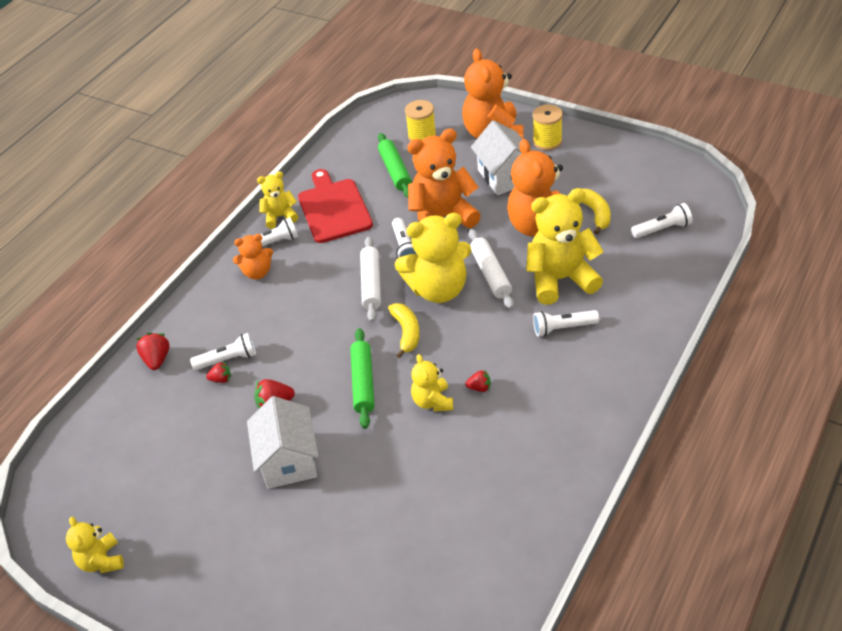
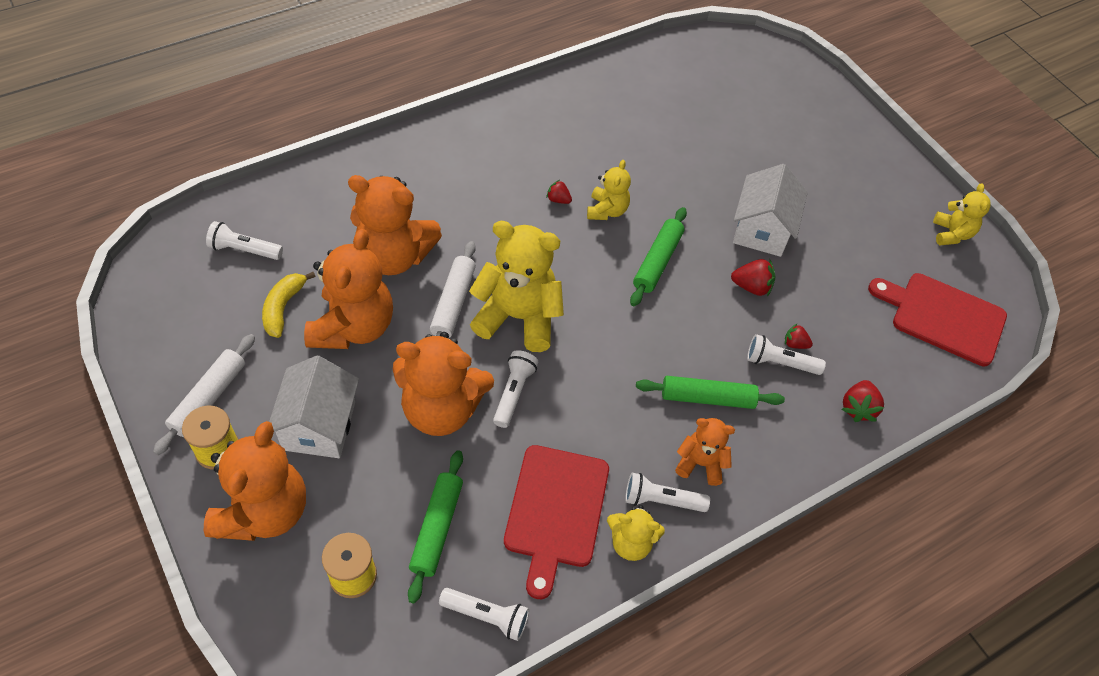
camera: 160 degrees left, 10 degrees up
white rolling pin [360,237,381,322] -> white rolling pin moved to [153,334,255,455]
yellow banana [388,303,420,358] -> none
yellow teddy bear [526,188,604,305] -> orange teddy bear [348,175,442,275]
white flashlight [533,310,599,337] -> white flashlight moved to [439,588,529,641]
none -> green rolling pin [636,376,785,409]
none -> red cutting board [868,273,1007,366]

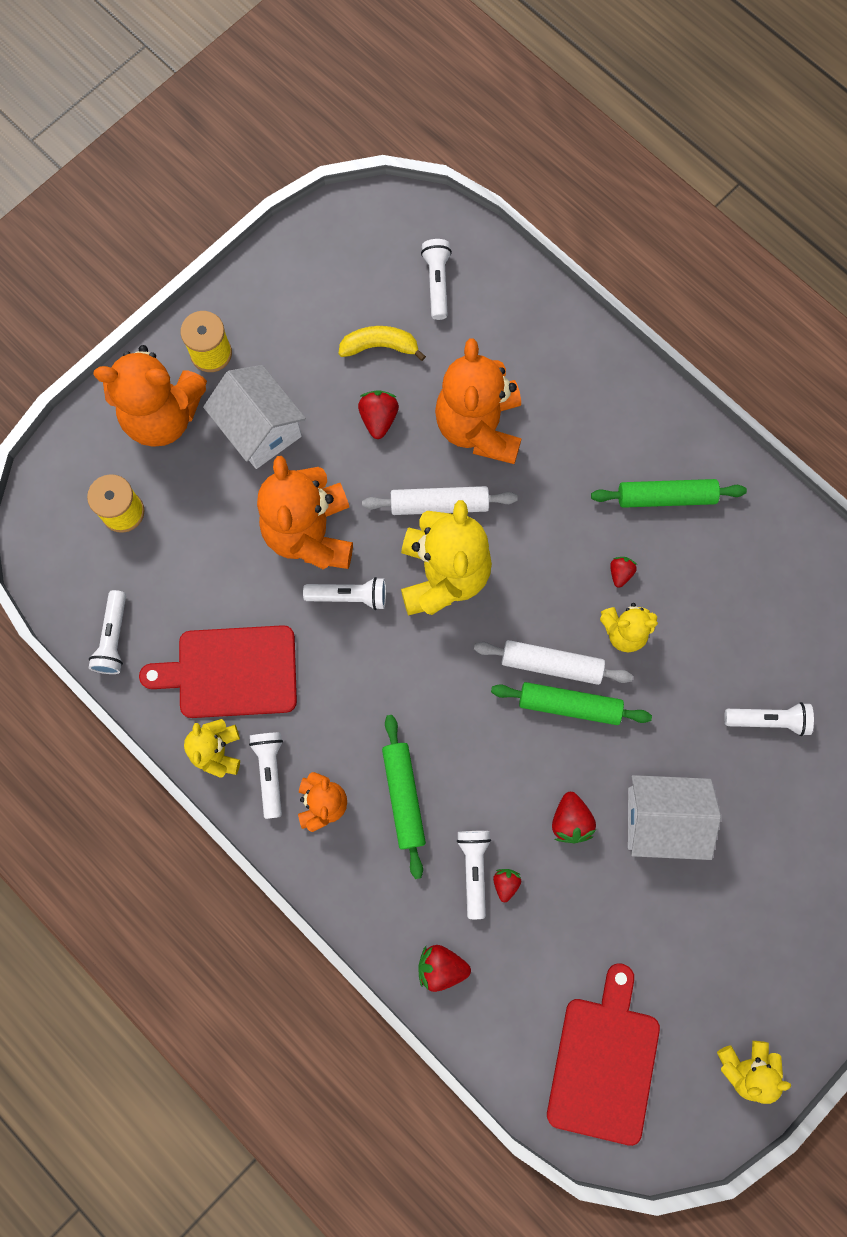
camera: 80 degrees right, 20 degrees up
white rolling pin [153,334,255,455] -> white rolling pin moved to [474,640,633,685]
white house [269,356,359,458] -> white house turned 60 degrees clockwise [203,365,306,469]
orange teddy bear [304,229,393,349] -> red strawberry [358,390,399,439]
green rolling pin [408,450,463,603] -> green rolling pin moved to [591,479,747,508]
none -> white flashlight [724,702,814,736]

